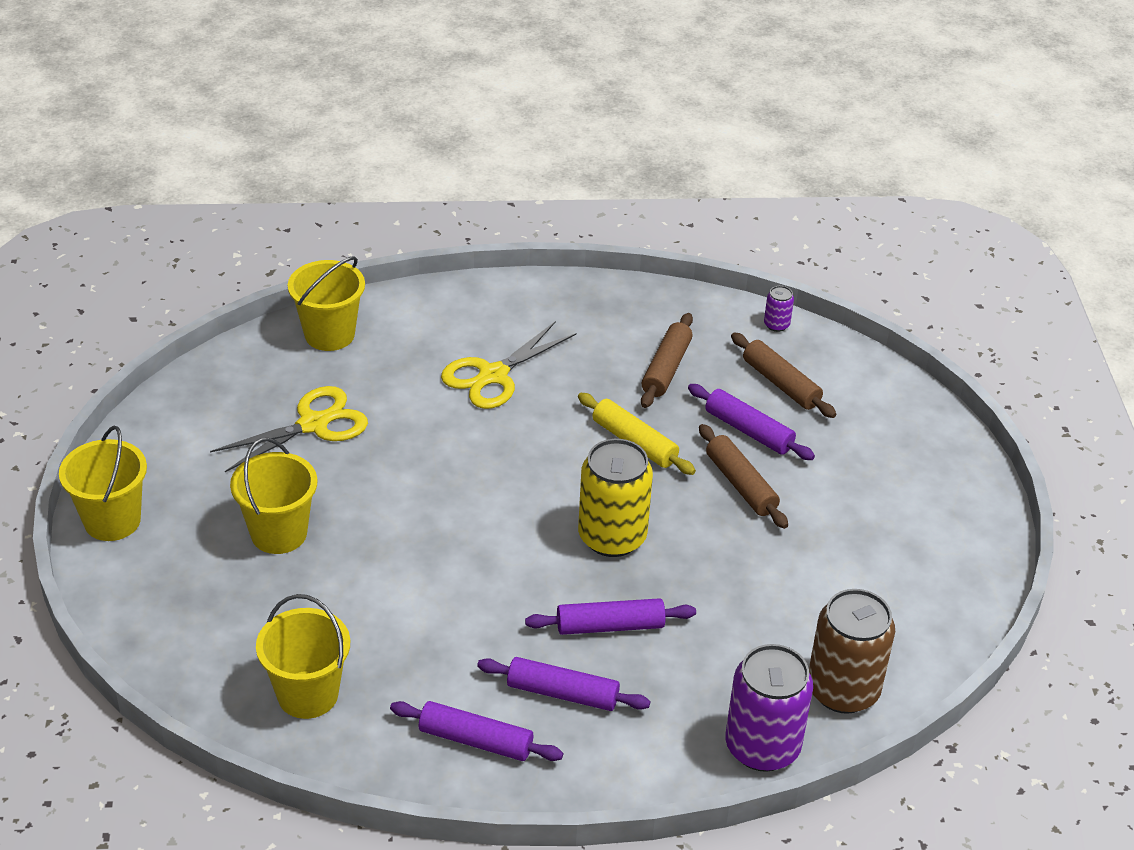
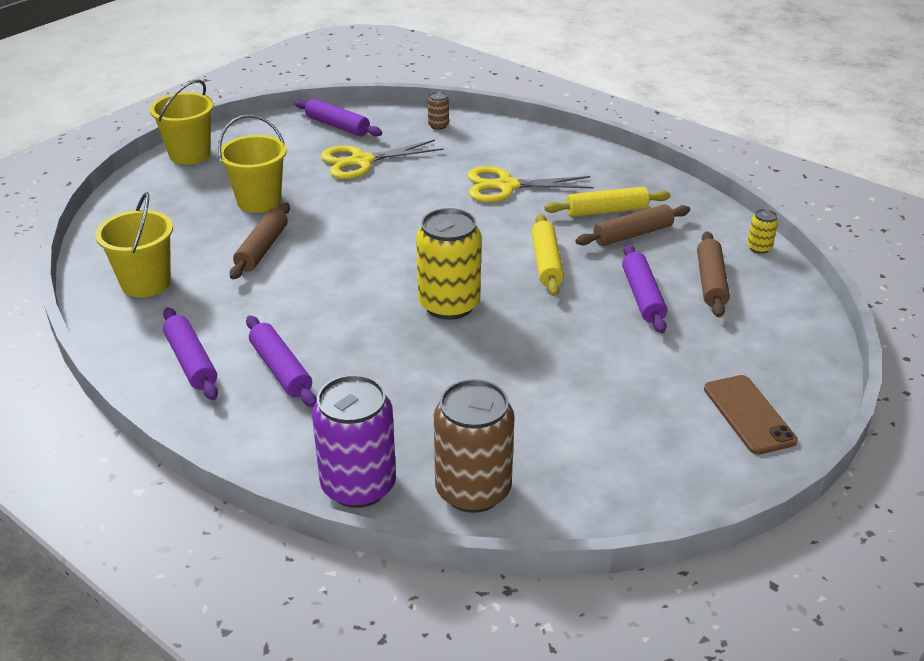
camera: 45 degrees right, 5 degrees down
yellow scissors [210,386,368,472] -> yellow scissors turned 150 degrees clockwise [320,140,443,179]
yellow bucket [288,256,365,351] -> brown can [428,92,449,130]
purple rolling pin [525,598,696,635] -> purple rolling pin moved to [294,99,382,136]
brown rolling pin [699,424,788,529] -> brown rolling pin moved to [230,202,290,279]
purple can [764,286,794,332] -> yellow can [747,209,778,254]
none -> yellow rolling pin [544,187,670,217]
none -> brown phone [704,375,798,455]

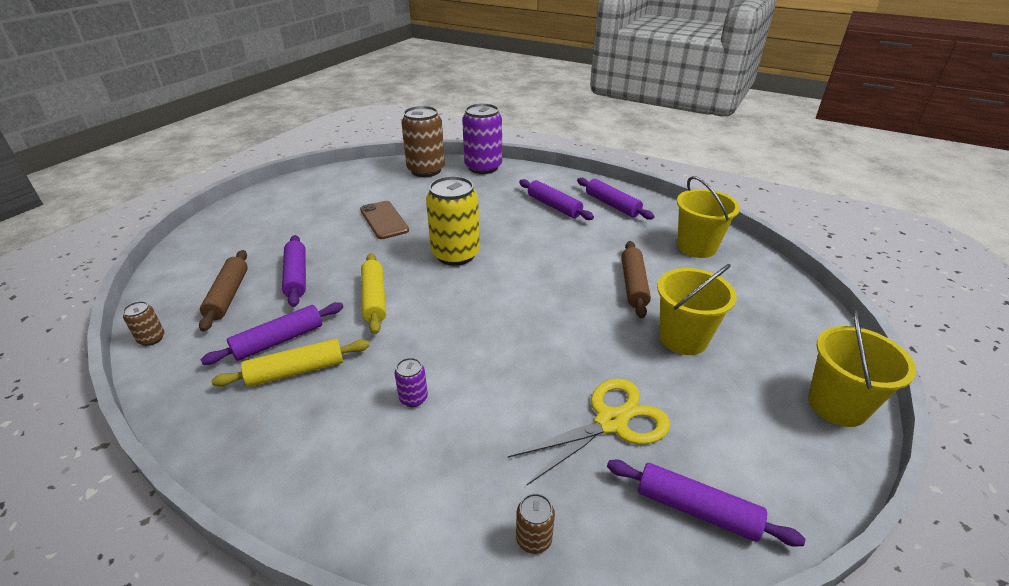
camera: 170 degrees right, 0 degrees up
yellow scissors [467,166,594,202] -> purple can [394,358,428,407]
brown rolling pin [575,204,690,246] -> purple rolling pin [200,302,343,365]
brown phone [704,375,798,455] -> brown phone moved to [360,201,409,239]
yellow can [747,209,778,254] -> brown can [123,301,164,346]

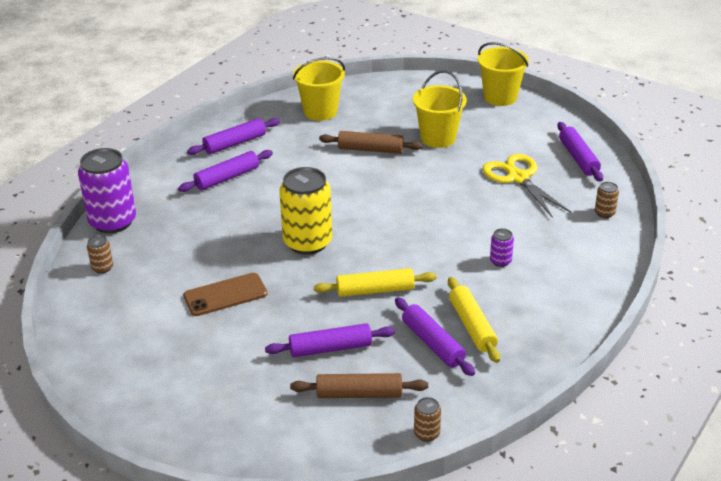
camera: 85 degrees left, 0 degrees up
brown can [401,106,445,177] -> brown can [87,235,113,273], size x0.43
purple rolling pin [607,459,805,546] -> purple rolling pin turned 45 degrees counterclockwise [557,122,603,182]

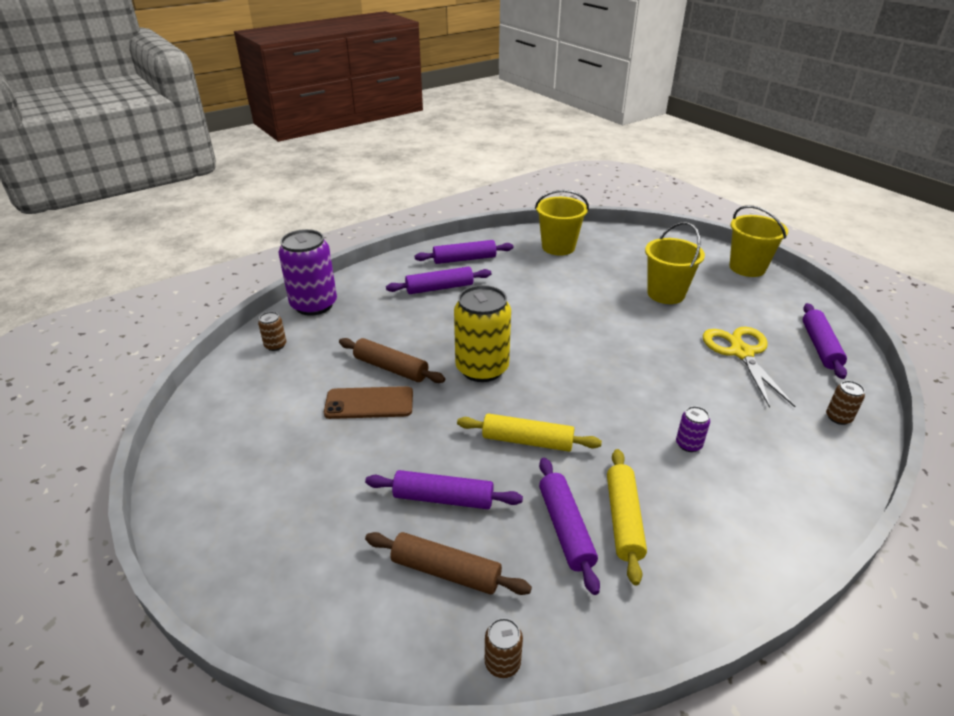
camera: 20 degrees right, 0 degrees up
brown rolling pin [319,131,423,154] -> brown rolling pin moved to [339,338,445,383]

